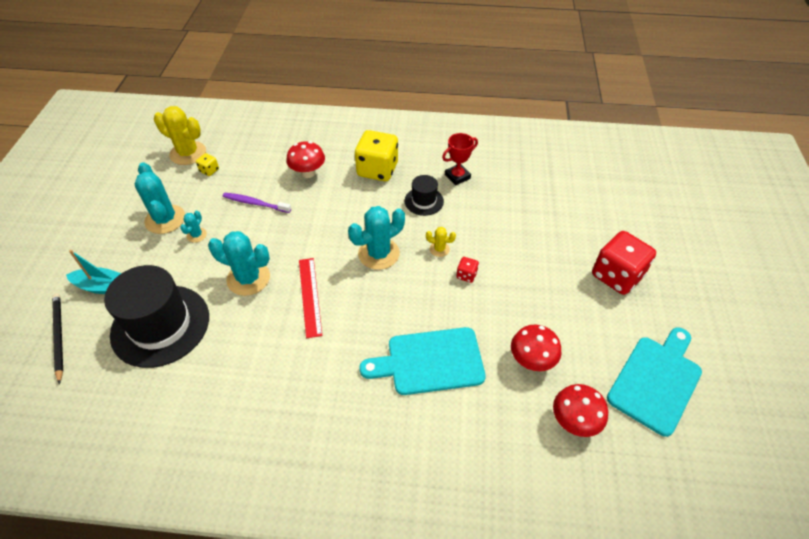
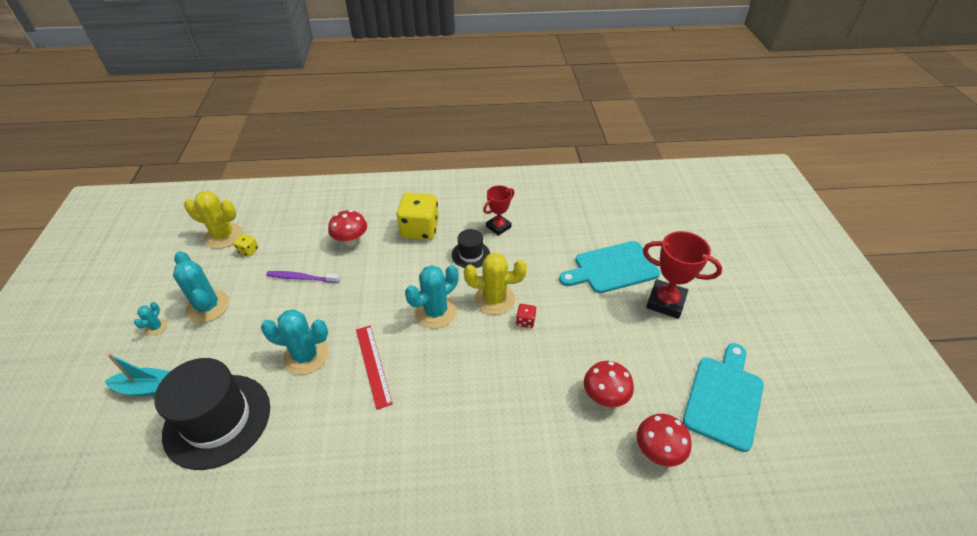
camera: 10 degrees left, 5 degrees down
black pencil [52,293,63,384] -> none
turquoise cactus [180,211,207,243] -> turquoise cactus moved to [134,302,167,336]
turquoise cutting board [359,327,486,395] -> turquoise cutting board moved to [559,241,660,293]
yellow cactus [426,227,456,257] -> yellow cactus [464,252,527,315], size x2.05
red dice [592,231,656,295] -> red trophy [643,231,722,319]

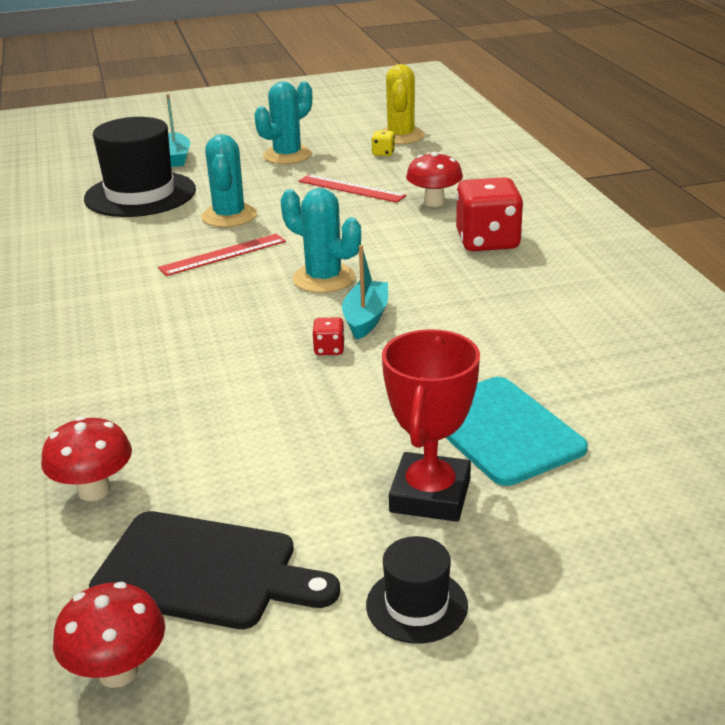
camera: 80 degrees right, 15 degrees down
turquoise cactus [134,302,167,336] -> none
purple toothbrush [266,271,340,283] -> red ruler [299,175,407,203]
yellow dice [397,193,439,240] -> red dice [456,177,523,251]
black hat [452,229,490,268] -> black hat moved to [366,536,468,644]
yellow cactus [464,252,527,315] -> turquoise boat [342,245,388,340]
red trophy [483,185,514,236] -> none
red mushroom [584,361,634,407] -> red mushroom moved to [53,582,165,688]
turquoise cutting board [683,343,764,452] -> black cutting board [89,511,340,629]

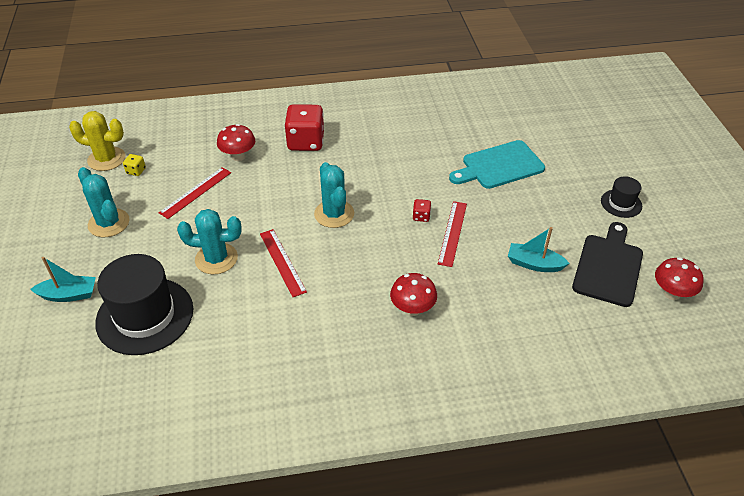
camera: 85 degrees left, 15 degrees up
red mushroom [41,416,132,501] -> red mushroom moved to [390,273,437,316]
turquoise cactus [281,188,361,293] -> turquoise cactus turned 60 degrees counterclockwise [314,162,354,228]
turquoise boat [342,245,388,340] -> turquoise boat moved to [508,227,570,272]
red trophy [382,329,480,522] -> none
none -> red ruler [438,201,467,267]

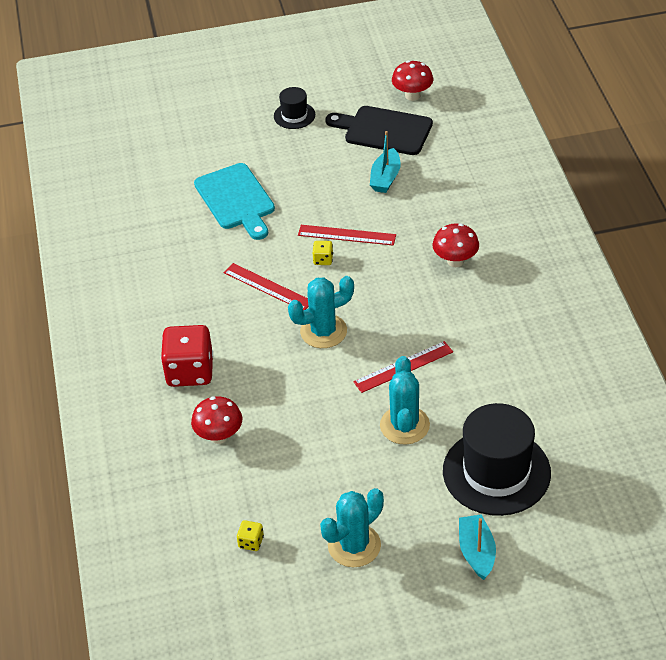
camera: 90 degrees left, 0 degrees up
yellow cactus [69,111,125,171] -> none
red ruler [159,167,231,219] -> red ruler moved to [224,263,309,310]
red dice [413,199,431,222] -> yellow dice [313,241,333,265]

